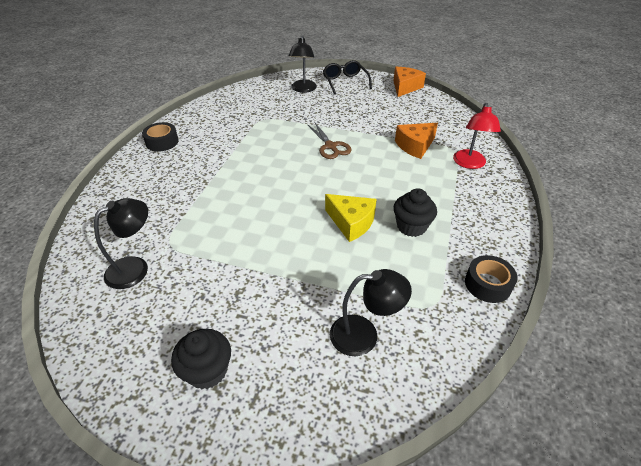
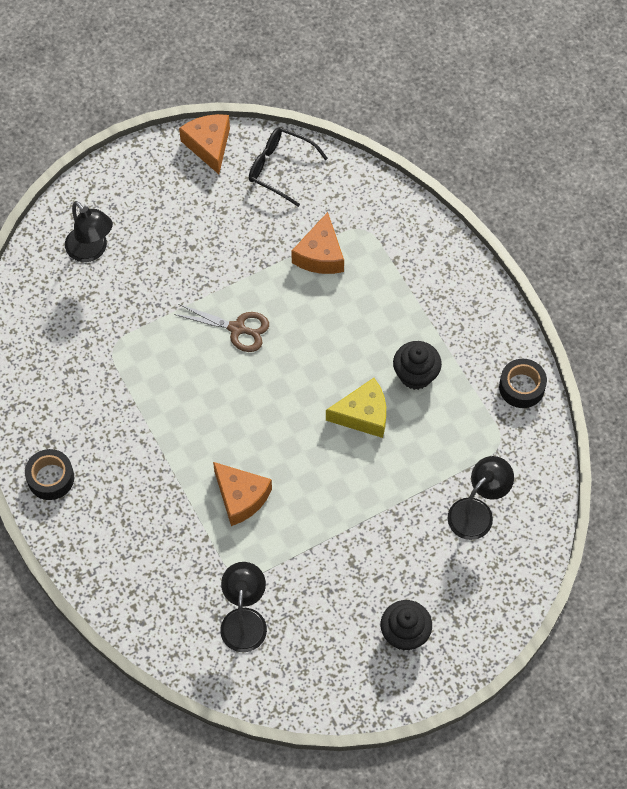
camera: 45 degrees left, 20 degrees up
black glasses [323,60,372,95] -> black glasses moved to [249,127,328,207]
red lamp [453,103,501,169] -> none
none -> orange cheese [213,462,272,526]

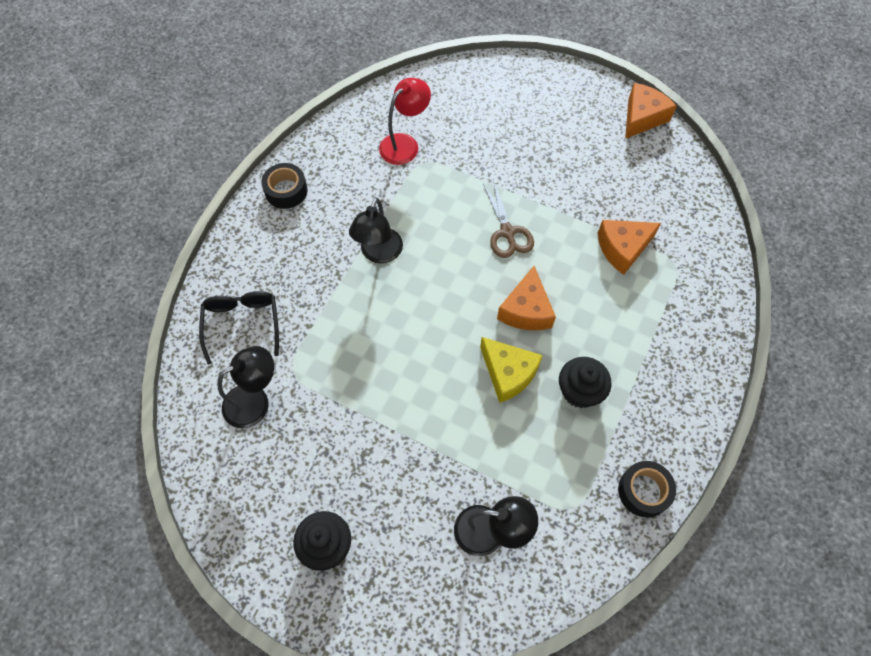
camera: 55 degrees right, 0 degrees up
black lamp [65,201,113,262] -> black lamp moved to [349,197,403,264]
orange cheese [213,462,272,526] -> orange cheese moved to [497,266,556,330]
black glasses [249,127,328,207] -> black glasses moved to [199,291,279,365]
none -> red lamp [379,78,431,165]

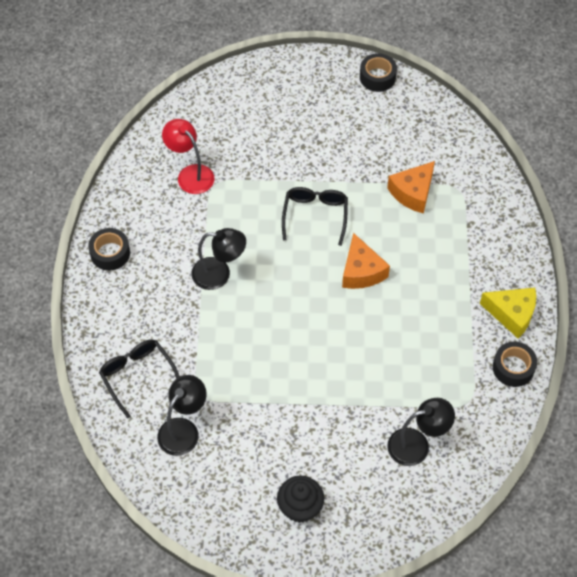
camera: 25 degrees left, 5 degrees down
black lamp [349,197,403,264] -> black lamp turned 75 degrees counterclockwise [192,228,246,290]
red lamp [379,78,431,165] -> red lamp turned 60 degrees counterclockwise [162,119,214,194]
yellow cheese [480,337,543,403] -> yellow cheese moved to [480,288,536,338]
brown scissors [483,182,534,258] -> black glasses [282,187,348,246]
black cupcake [559,357,612,408] -> none
orange cheese [625,83,677,139] -> black tape [360,53,397,92]

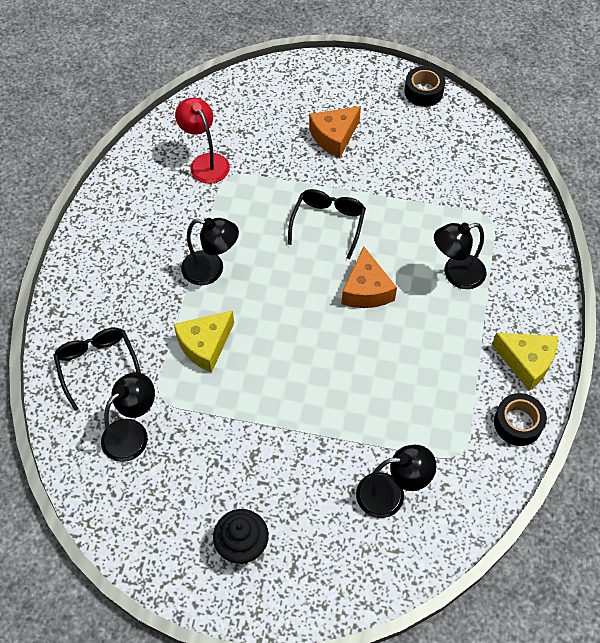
camera: 10 degrees right, 0 degrees up
black tape [88,228,130,271] -> none
orange cheese [387,161,435,213] -> orange cheese moved to [309,106,361,158]
none -> yellow cheese [174,311,234,373]
none -> black lamp [434,223,486,289]

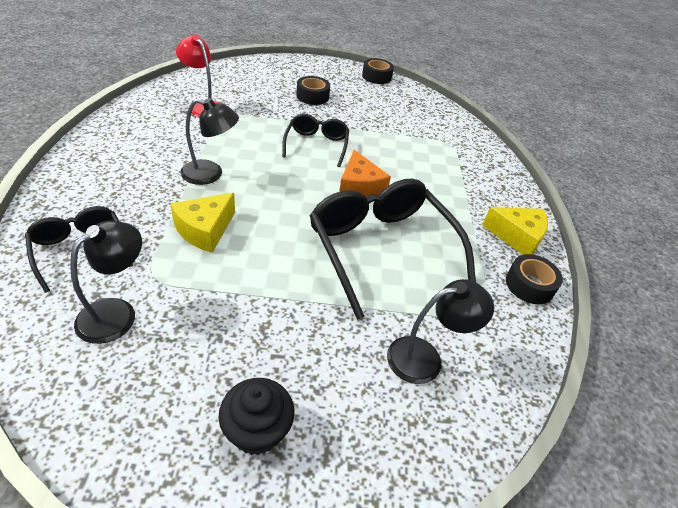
camera: 15 degrees left, 15 degrees down
orange cheese [309,106,361,158] -> black tape [296,76,330,105]
black lamp [434,223,486,289] -> none
none -> black glasses [310,179,476,320]

